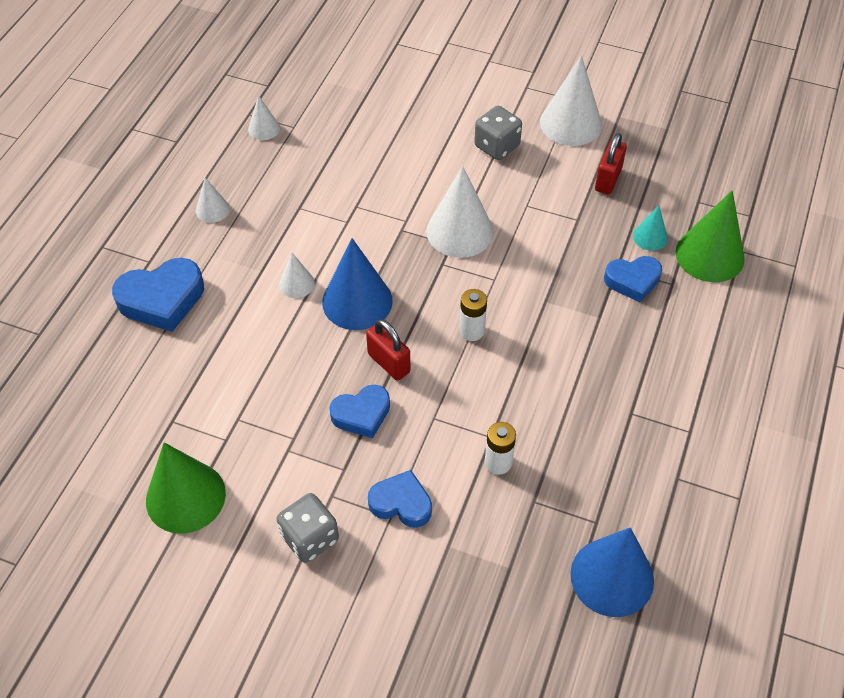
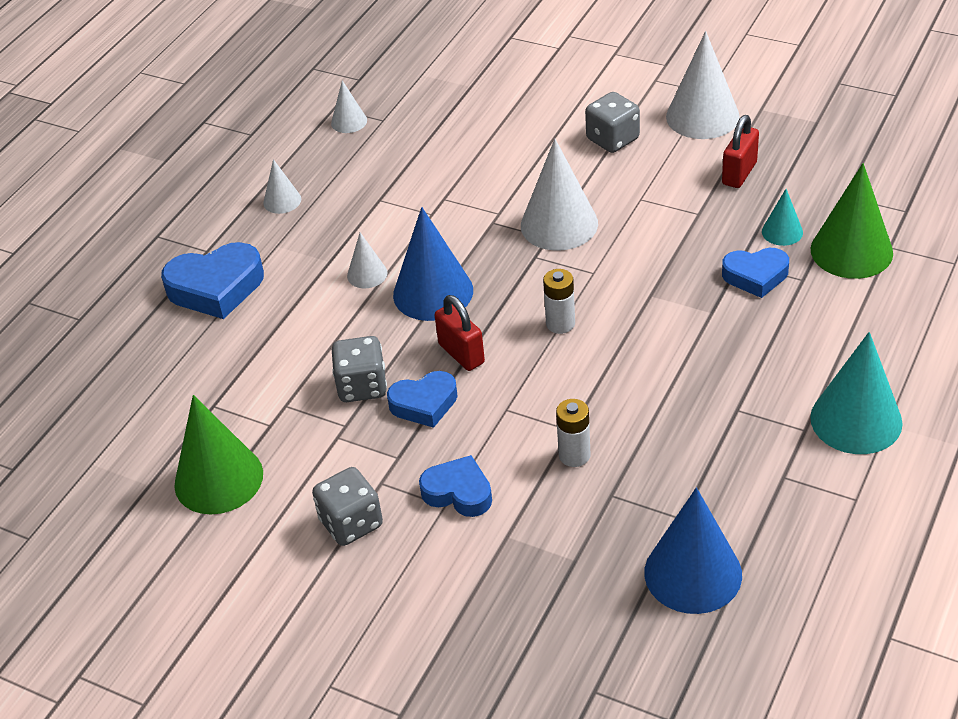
camera: 10 degrees right, 10 degrees down
none -> grey dice [332,336,387,402]
none -> turquoise cone [810,332,903,454]

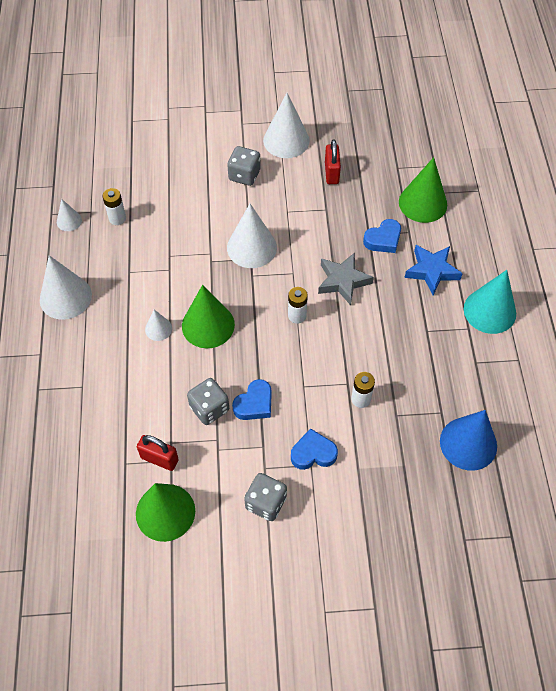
camera: 35 degrees left, 15 degrees up
blue heart [161,242,264,319] -> none
white cone [263,159,301,214] -> white cone [40,255,92,320], size x1.95
blue cone [393,207,473,321] -> green cone [182,285,235,348]
red padlock [435,295,485,371] -> red padlock moved to [137,435,179,471]
turquoise cone [762,189,803,246] -> none
none -> white battery [103,188,126,225]
none -> grey star [318,253,374,306]
none -> blue star [404,245,463,295]

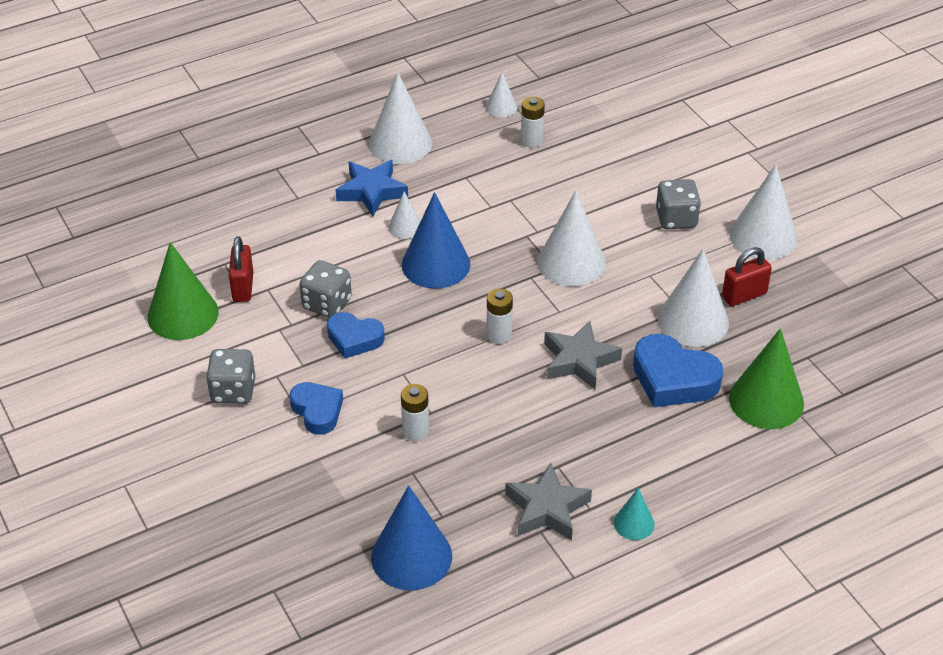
camera: 65 degrees right, 15 degrees down
green cone [182,285,235,348] -> blue cone [402,192,470,289]
blue heart [363,219,401,253] -> blue heart [633,334,723,407], size x1.53
blue star [404,245,463,295] -> blue star moved to [336,160,408,216]
turquoise cone [464,270,516,334] -> turquoise cone [614,488,655,540], size x0.51
none -> grey star [505,463,592,540]
none -> white cone [658,249,729,347]

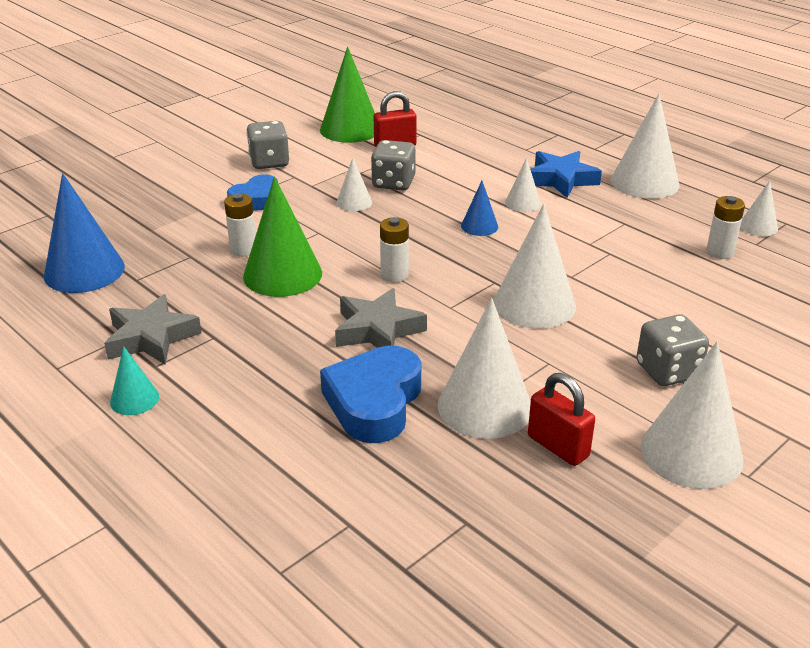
camera: 75 degrees right, 10 degrees down
blue heart [327,312,385,358] -> white cone [336,158,372,211]
blue cone [402,192,470,289] -> blue cone [461,181,498,236], size x0.51
green cone [729,329,804,429] -> green cone moved to [243,176,322,297]

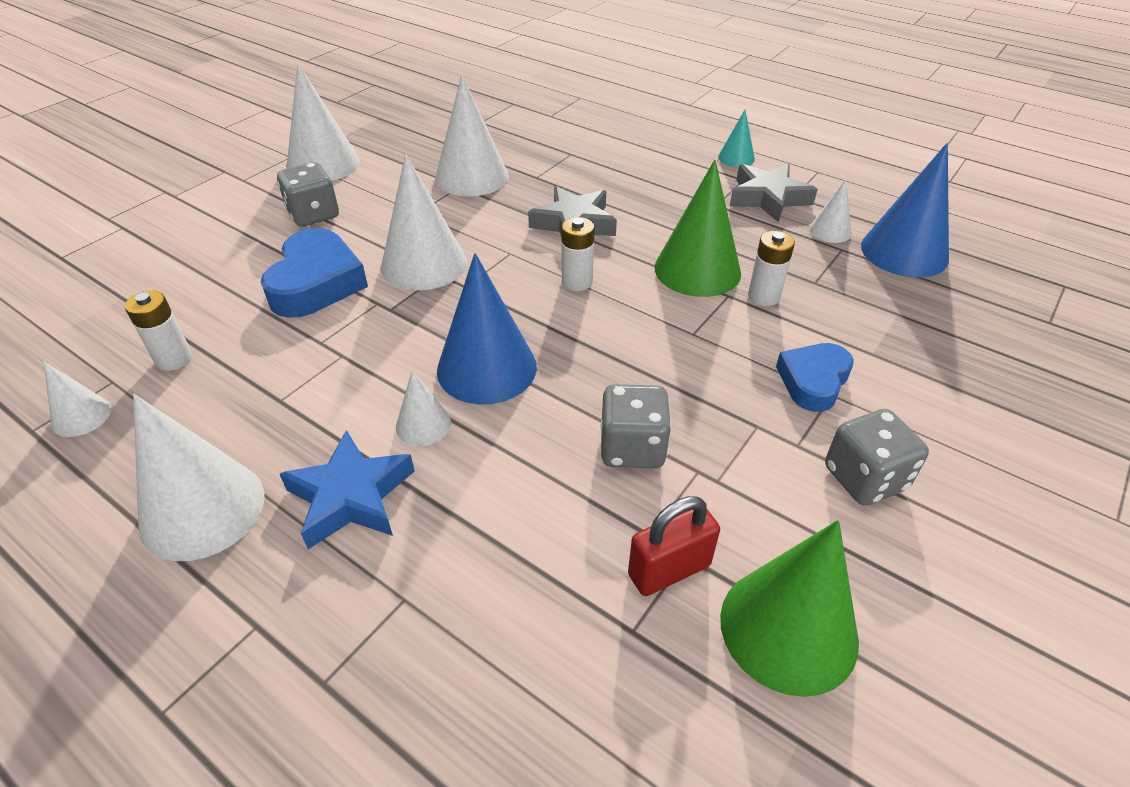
camera: 170 degrees right, 10 degrees up
blue heart [320,346,421,443] -> blue heart moved to [261,228,368,318]
white cone [336,158,372,211] -> white cone moved to [809,179,852,243]
blue cone [461,181,498,236] -> blue cone [437,253,537,405], size x1.95
red padlock [528,373,595,466] -> none

